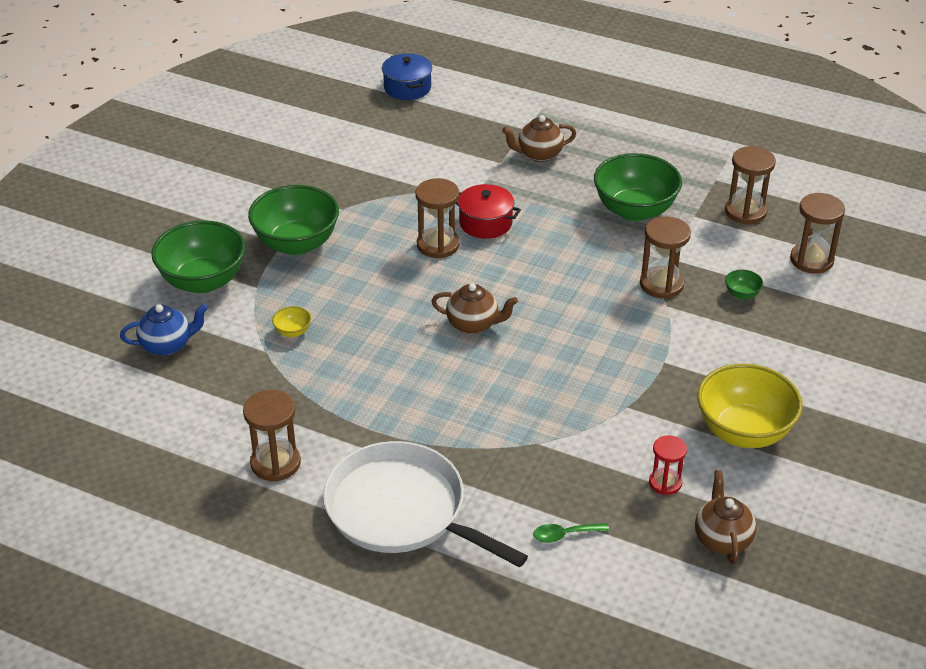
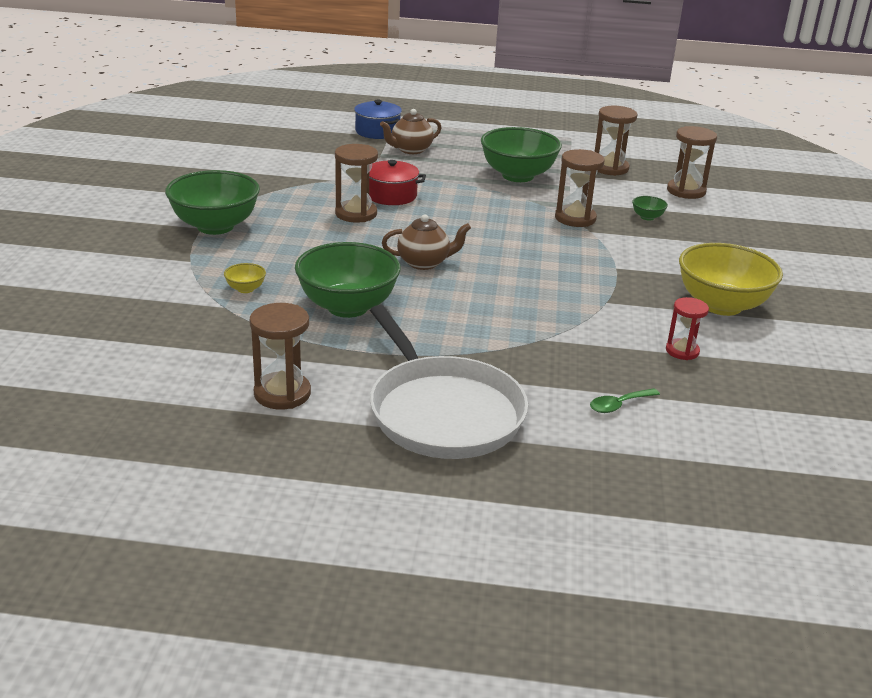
camera: 20 degrees left, 10 degrees down
blue teapot [120,304,208,356] -> none
green bowl [151,220,245,293] -> green bowl moved to [295,242,401,318]
white pan [323,441,528,567] -> white pan turned 135 degrees counterclockwise [370,305,528,459]
blue pot [382,53,432,100] -> blue pot moved to [354,100,402,139]
brown teapot [695,470,757,565] -> none

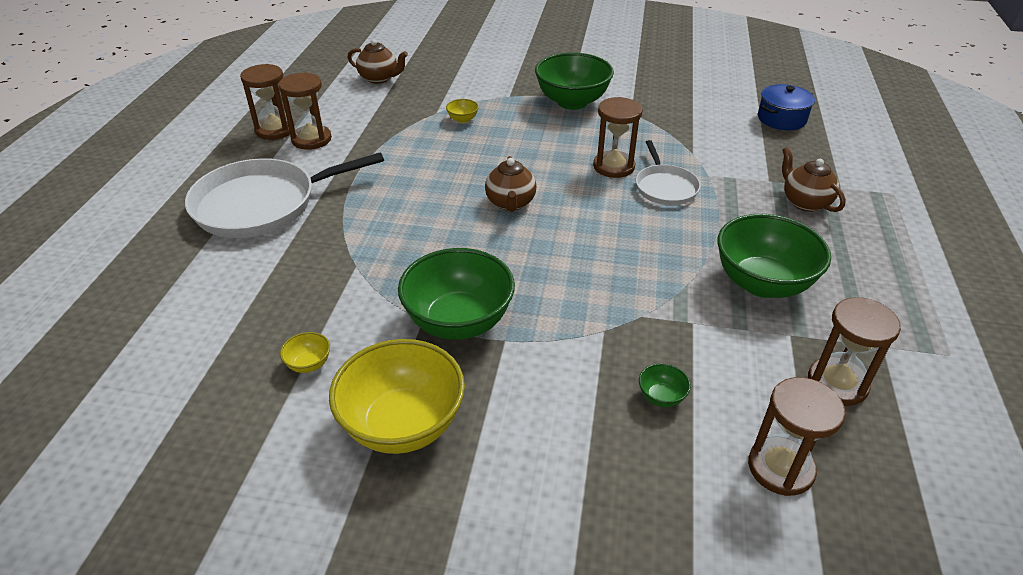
camera: 95 degrees right, 10 degrees up
green bowl [295,242,401,318] -> green bowl moved to [398,248,515,340]
blue pot [354,100,402,139] -> blue pot moved to [758,84,815,130]
red pot [369,160,426,205] -> white pan [636,140,701,206]
brown hourglass [555,149,604,227] -> brown hourglass moved to [240,64,295,140]
green spoon [590,388,660,413] -> none
red hourglass [666,297,709,360] -> yellow bowl [280,332,330,373]
none -> brown teapot [347,39,408,84]

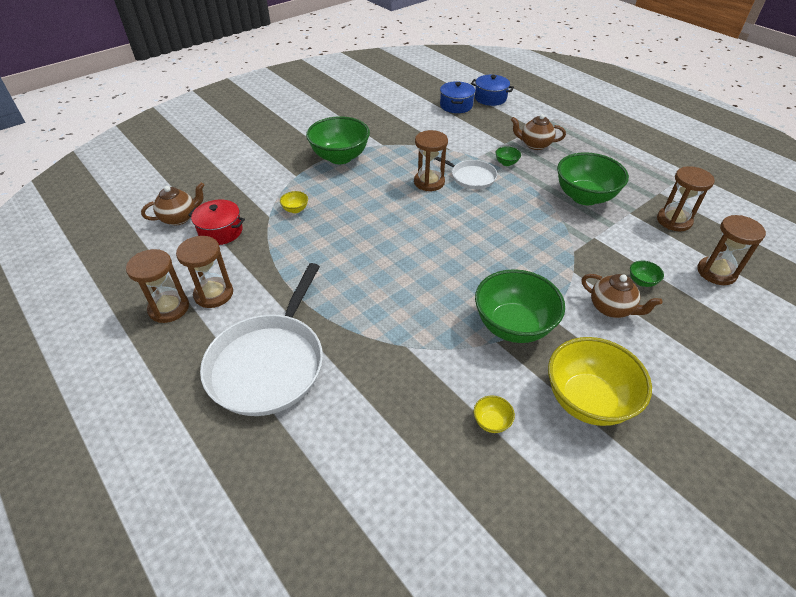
camera: 50 degrees left, 5 degrees up
brown teapot [485,156,537,212] -> brown teapot moved to [582,274,662,318]
none -> red pot [188,200,245,245]
none -> blue pot [471,75,514,106]
none -> green bowl [495,146,521,166]

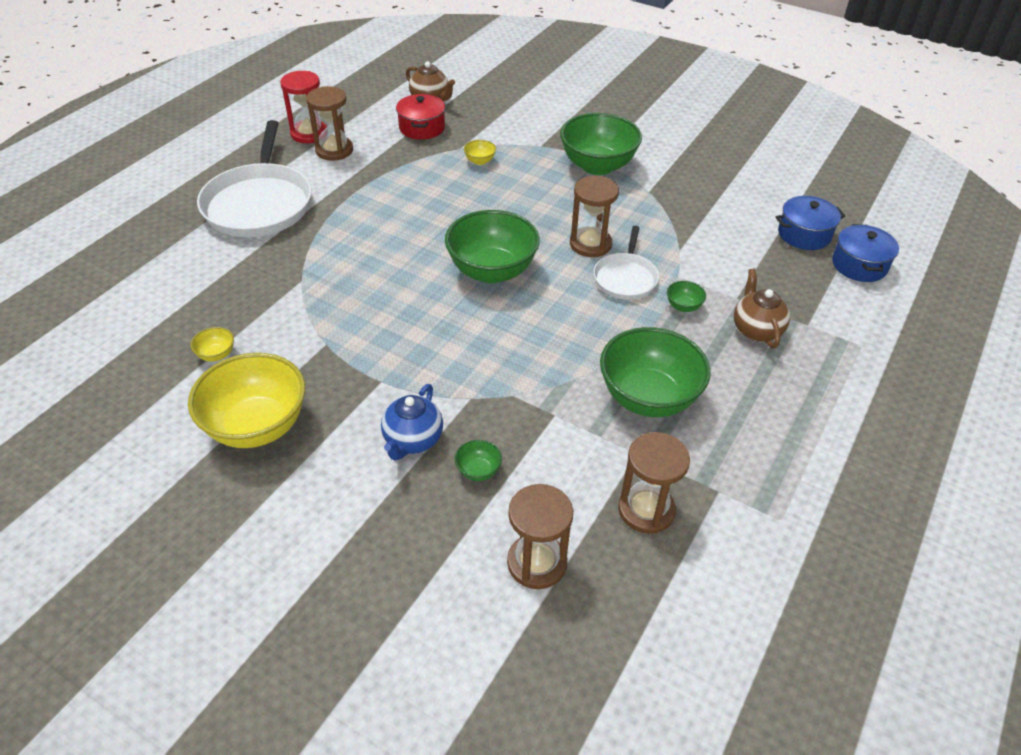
camera: 70 degrees right, 0 degrees up
brown hourglass [126,249,189,323] -> red hourglass [280,71,327,143]
white pan [200,263,323,416] -> white pan turned 90 degrees counterclockwise [197,120,312,237]
green bowl [475,269,565,343] -> green bowl moved to [445,210,540,283]
brown teapot [582,274,662,318] -> blue teapot [381,384,443,460]

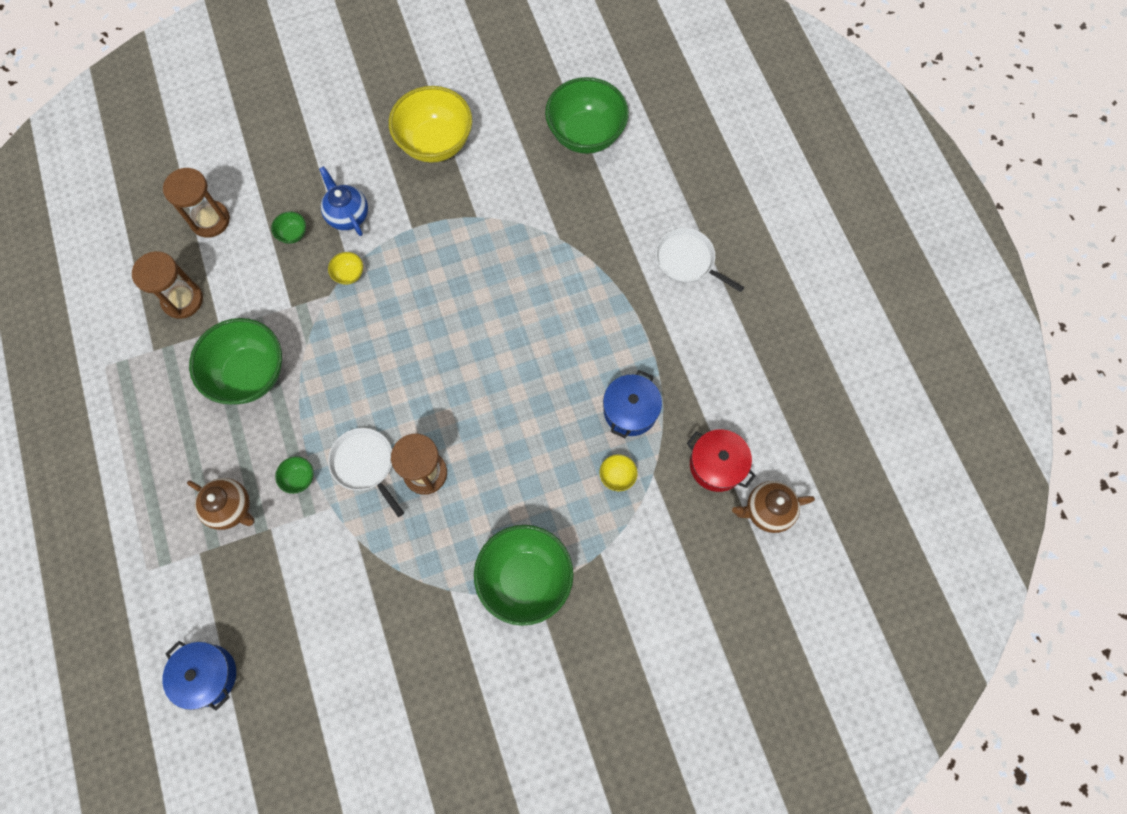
camera: 130 degrees right, 25 degrees up
yellow bowl [191,327,234,362] -> yellow bowl moved to [328,252,363,285]
white pan [197,120,312,237] -> white pan [656,228,744,292], size x0.54
red hourglass [280,71,327,143] -> none
brown hourglass [306,86,353,161] -> none
green bowl [445,210,540,283] -> green bowl moved to [545,77,629,154]
blue pot [775,196,845,250] -> blue pot moved to [603,370,662,438]

